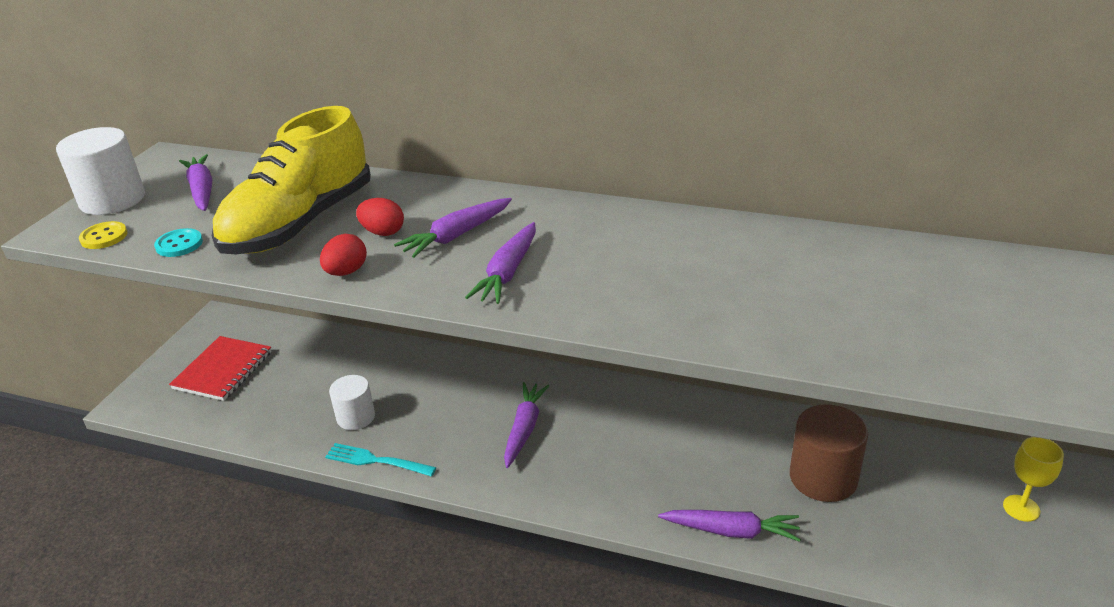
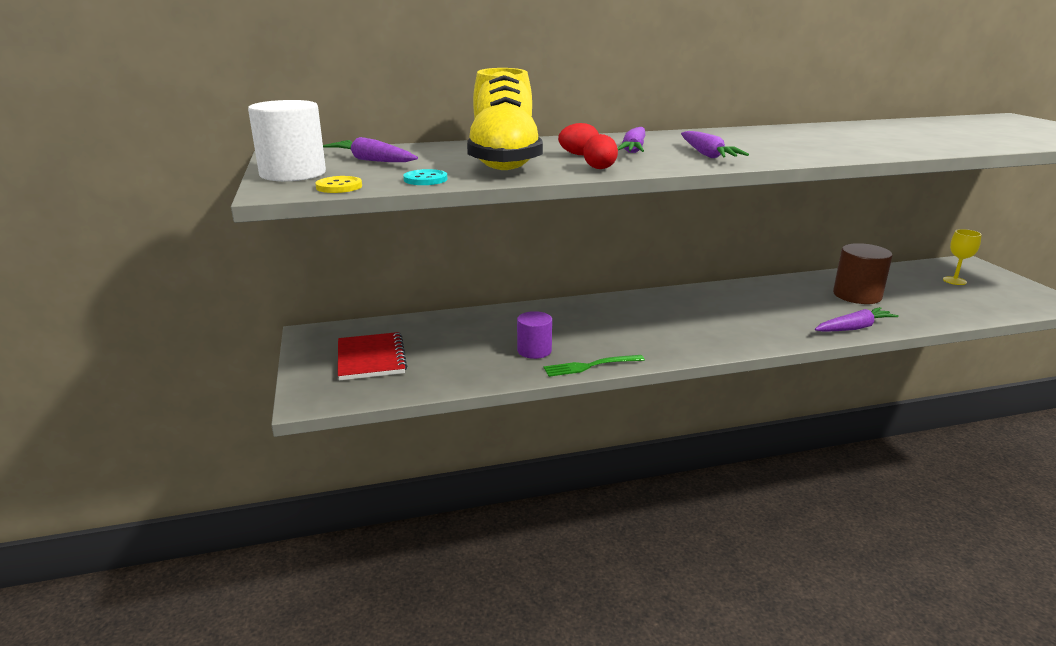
camera: 35 degrees left, 10 degrees down
turquoise fork [325,443,436,476] -> green fork [544,355,645,377]
white cylinder [329,375,375,430] -> purple cylinder [517,311,552,359]
purple carrot [504,382,549,468] -> none

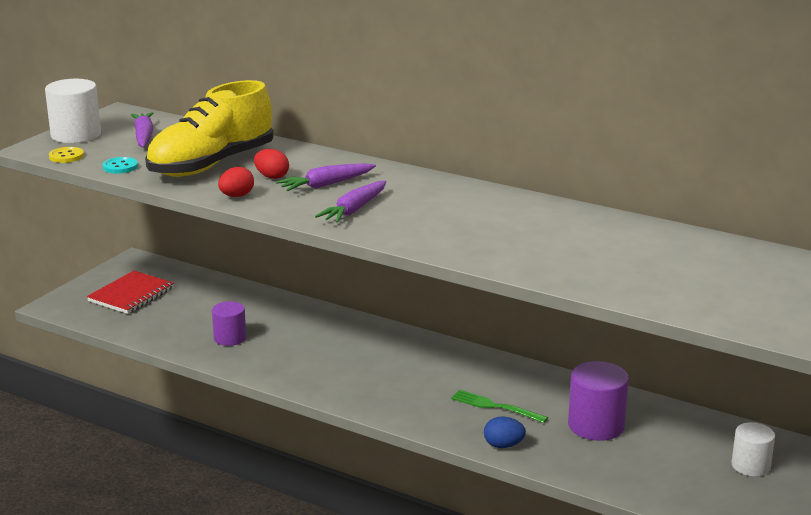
camera: 45 degrees right, 0 degrees up
green fork [544,355,645,377] -> green fork moved to [451,390,548,423]
purple carrot [815,307,899,332] -> blue egg [484,417,526,448]
brown cylinder [833,243,893,304] -> purple cylinder [568,361,629,441]
yellow goblet [943,229,982,285] -> white cylinder [732,422,775,477]

